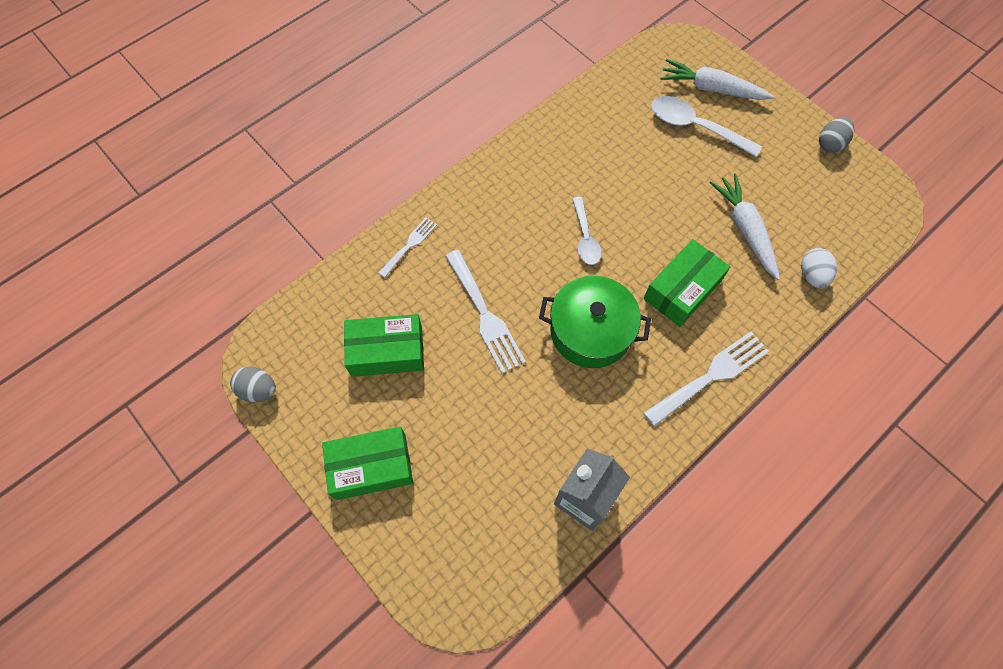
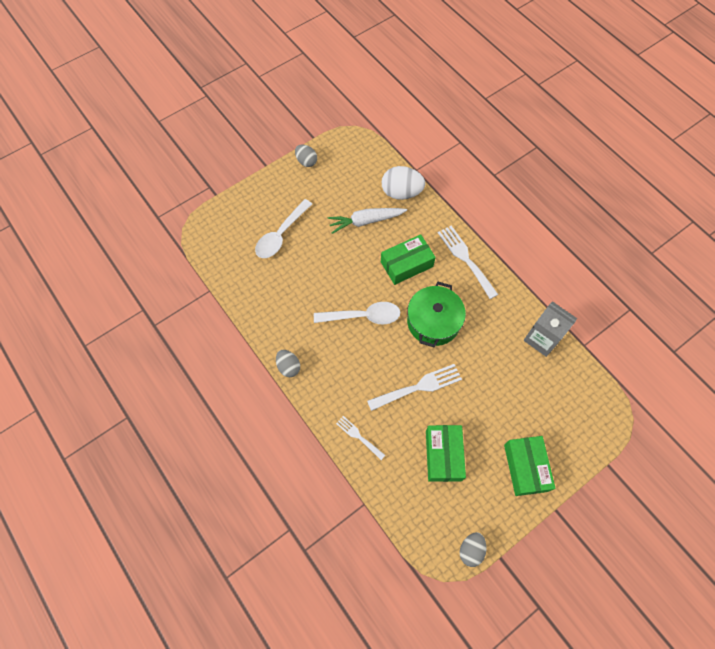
camera: 85 degrees left, 0 degrees up
white spoon [572,197,602,265] -> white spoon [314,302,400,324], size x1.54
green box [644,239,730,327] -> green box turned 75 degrees counterclockwise [381,234,436,285]
white carrot [660,59,774,100] -> none
white egg [801,248,837,288] -> white egg [382,166,425,200], size x1.65
none -> grey egg [276,350,300,377]

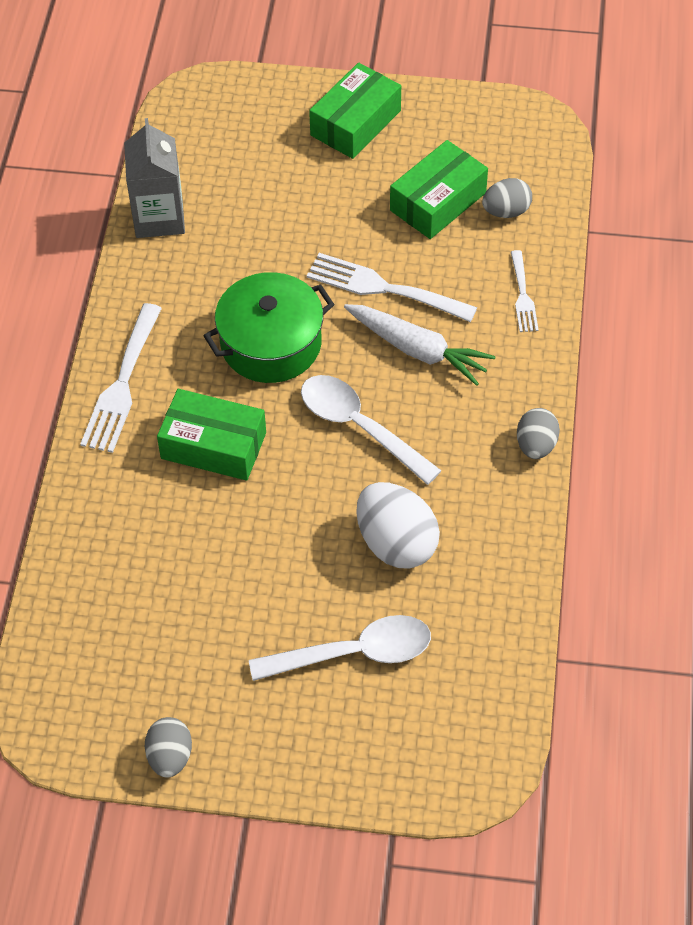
camera: 135 degrees left, 10 degrees down
white carrot [328,208,407,234] -> white carrot moved to [344,304,496,386]
white egg [382,166,425,200] -> white egg moved to [356,482,440,569]
grey egg [460,532,486,567] -> grey egg moved to [482,178,532,218]

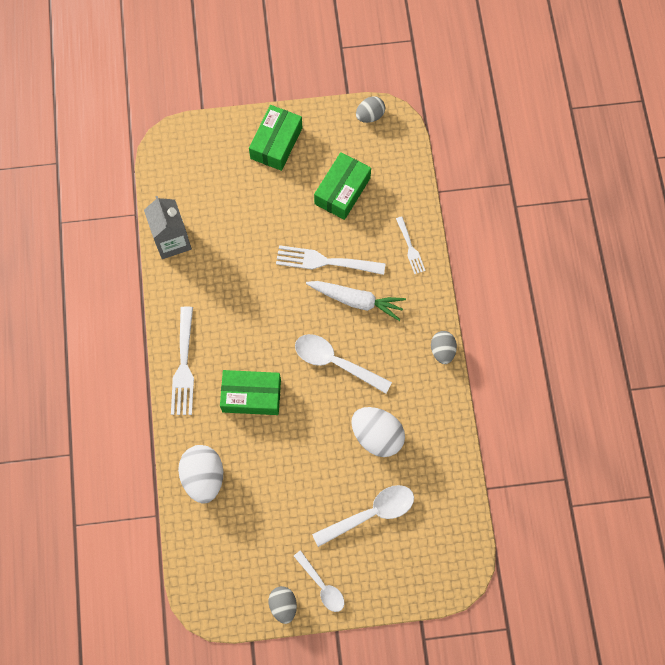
camera: 15 degrees left, 15 degrees up
green pot [204,272,335,383] -> none
grey egg [482,178,532,218] -> grey egg moved to [356,96,385,123]
none -> white egg [178,445,223,504]
none -> white spoon [294,550,344,612]

